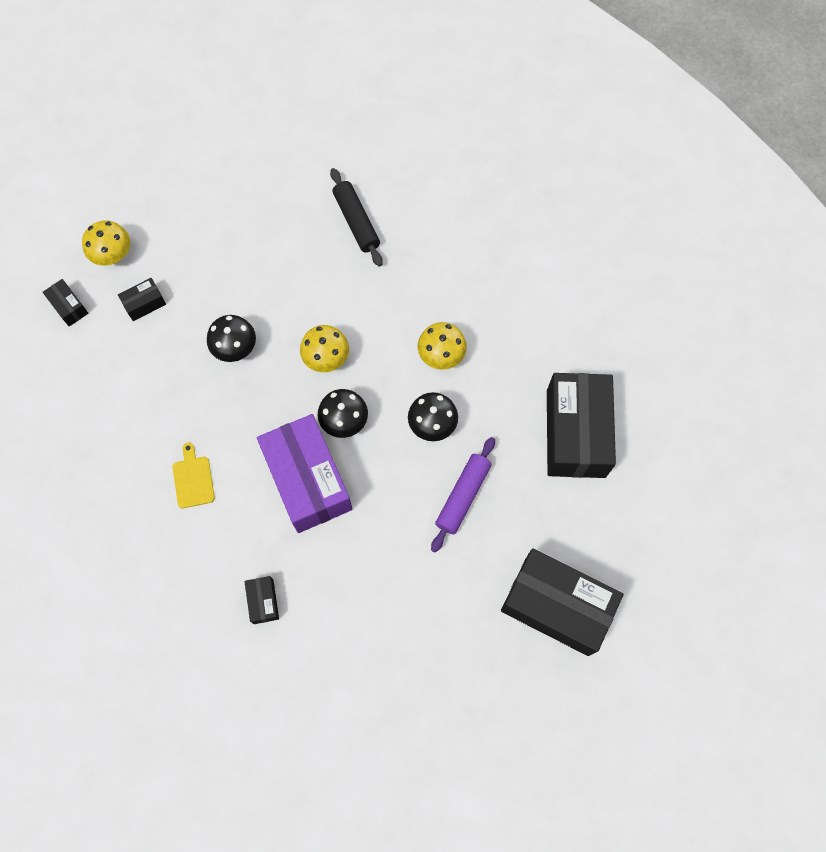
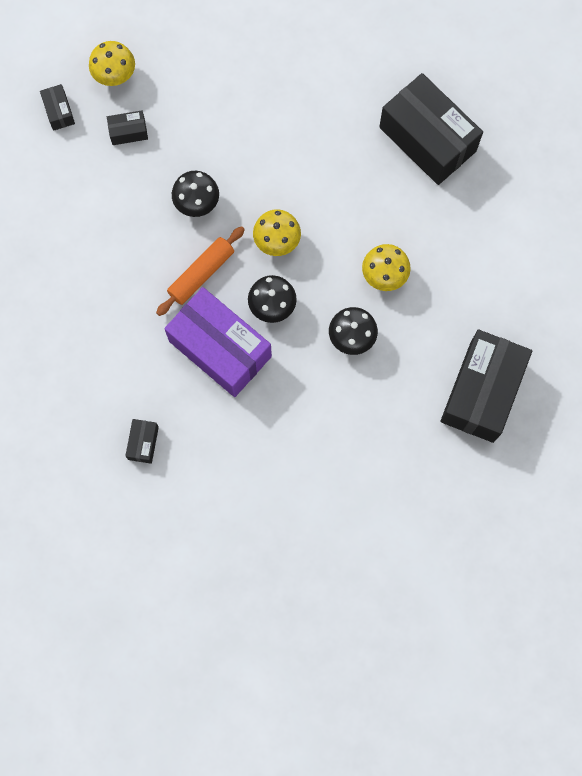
camera: 20 degrees right, 5 degrees up
yellow cutting board [172,443,215,508] -> none
purple box [257,414,352,533] -> purple box turned 45 degrees counterclockwise [164,287,272,397]
black rolling pin [330,168,383,267] -> none
purple rolling pin [431,437,495,552] -> none
black box [501,548,623,656] -> black box moved to [379,73,483,185]
none -> orange rolling pin [156,226,245,316]

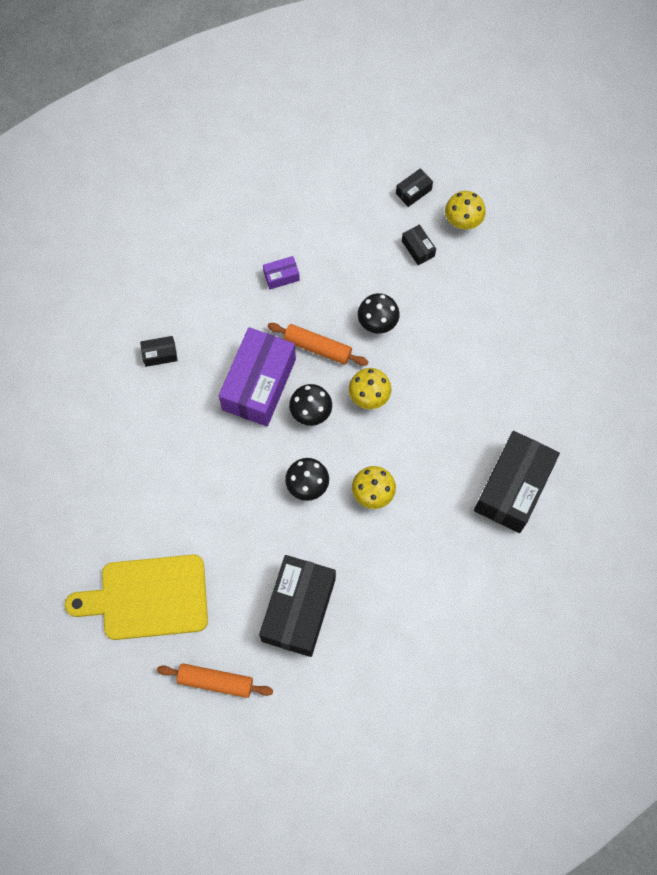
camera: 70 degrees right, 5 degrees down
black box [440,329,532,443] -> black box turned 75 degrees counterclockwise [259,555,336,657]
none -> yellow cutting board [65,555,208,640]
none -> orange rolling pin [157,663,273,698]
none -> purple box [263,256,300,289]

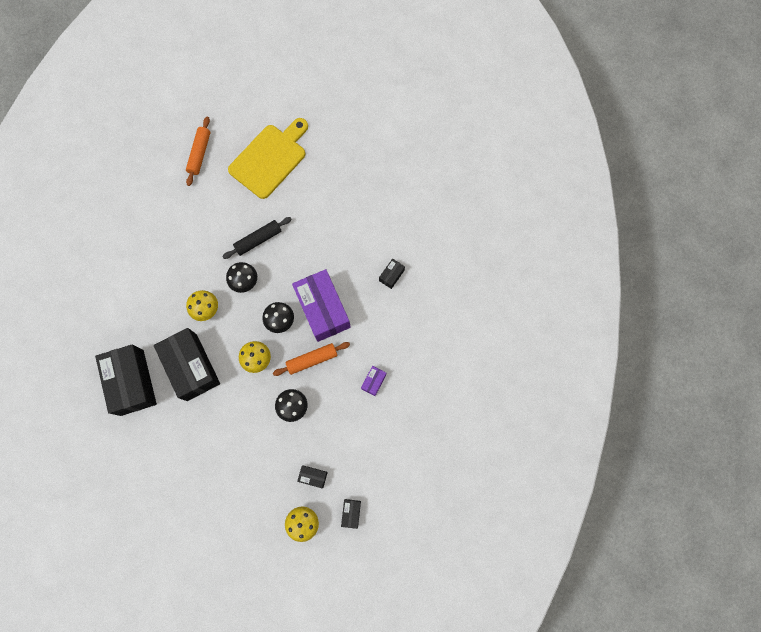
camera: 135 degrees right, 5 degrees up
orange rolling pin [157,663,273,698] -> orange rolling pin turned 45 degrees counterclockwise [186,117,210,186]
black box [259,555,336,657] -> black box moved to [154,328,220,401]
none -> black rolling pin [222,217,292,259]

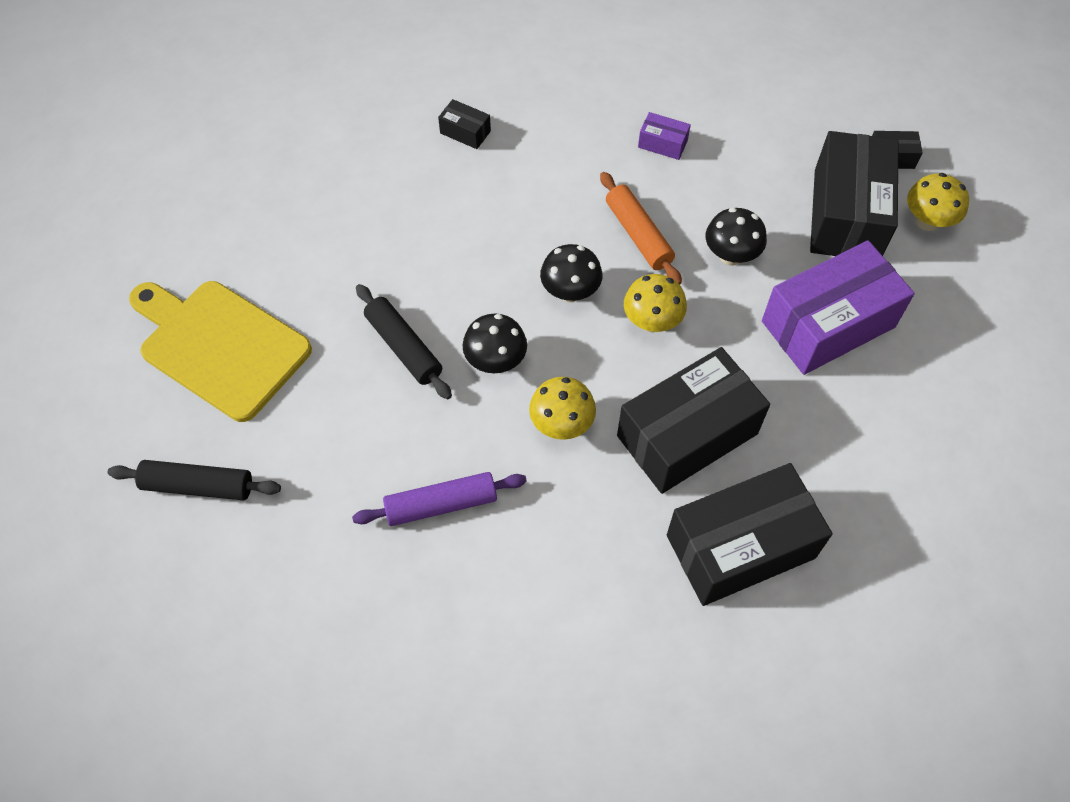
camera: 95 degrees left, 15 degrees down
orange rolling pin [186,117,210,186] -> black rolling pin [107,460,281,500]
purple box [292,269,351,342] -> purple box moved to [762,240,915,375]
black box [297,465,328,488] -> black box [810,131,899,256], size x2.36
none -> purple rolling pin [352,472,527,526]

